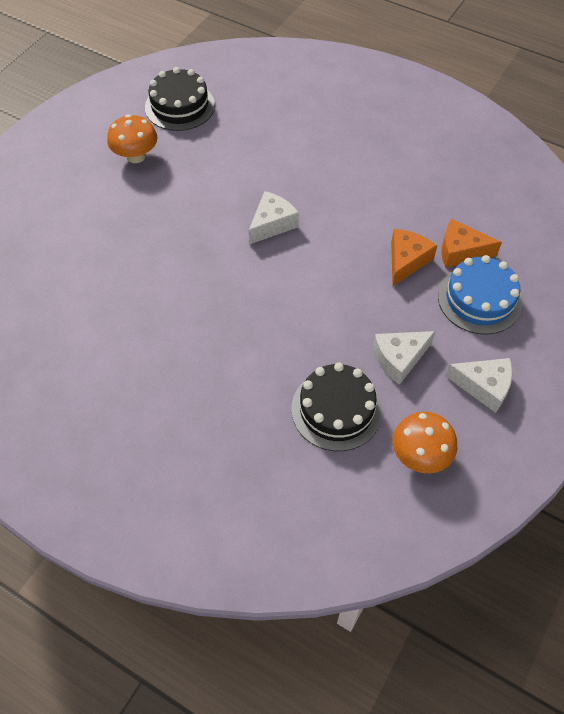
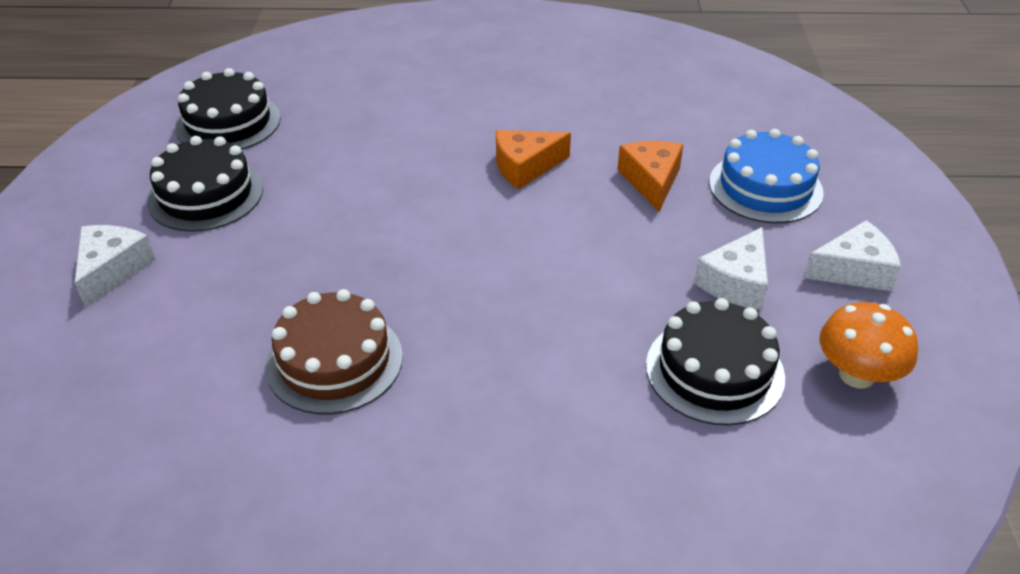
camera: 30 degrees left, 15 degrees down
orange mushroom [107,114,157,163] -> black cake [147,136,263,232]
white cheese [249,191,299,245] -> white cheese moved to [75,225,156,308]
orange cheese [442,219,502,268] -> orange cheese moved to [496,130,571,189]
none -> brown cake [265,289,403,414]

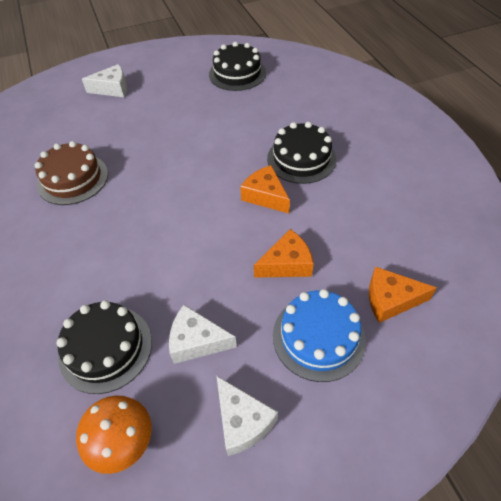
camera: 70 degrees right, 10 degrees up
black cake [147,136,263,232] -> black cake moved to [267,122,336,184]
none -> orange cheese [369,267,437,323]

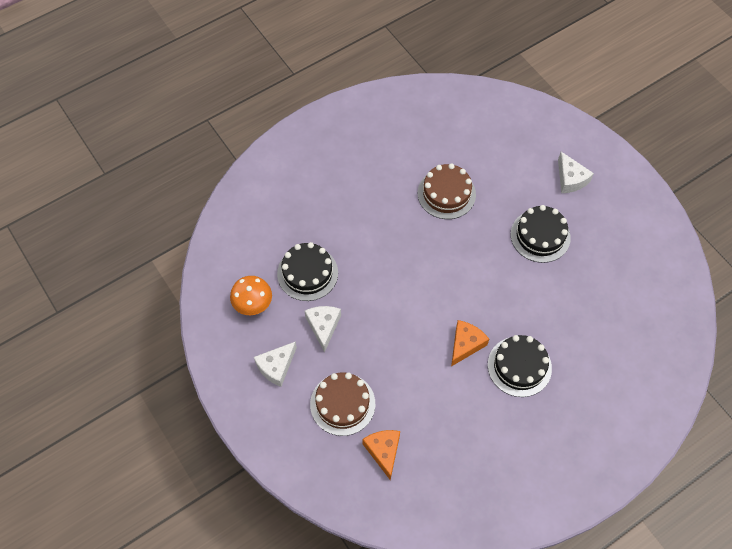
camera: 75 degrees right, 10 degrees up
black cake [209,42,266,91] -> black cake moved to [511,205,571,263]
orange cheese [254,229,314,278] -> none
blue cake [273,289,366,382] -> brown cake [310,372,375,436]

